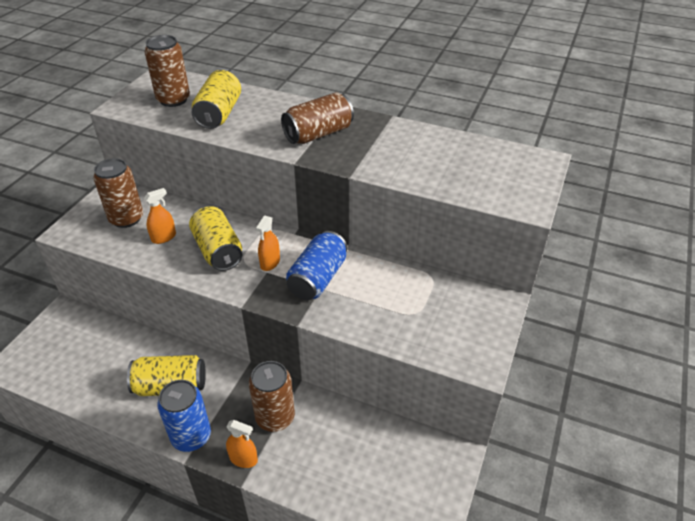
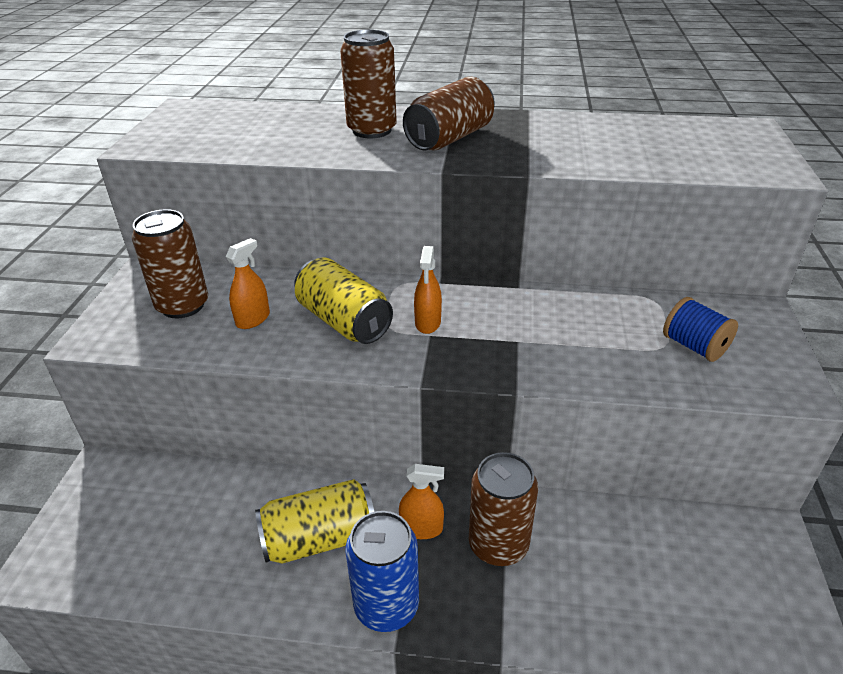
camera: 15 degrees left, 5 degrees down
brown can [145,35,190,107] -> brown can moved to [340,29,397,138]
yellow can [192,70,241,129] -> none
orange spray bottle [226,420,258,468] -> orange spray bottle moved to [399,464,444,539]
blue can [286,231,347,300] -> none
none -> blue spool [663,297,738,362]

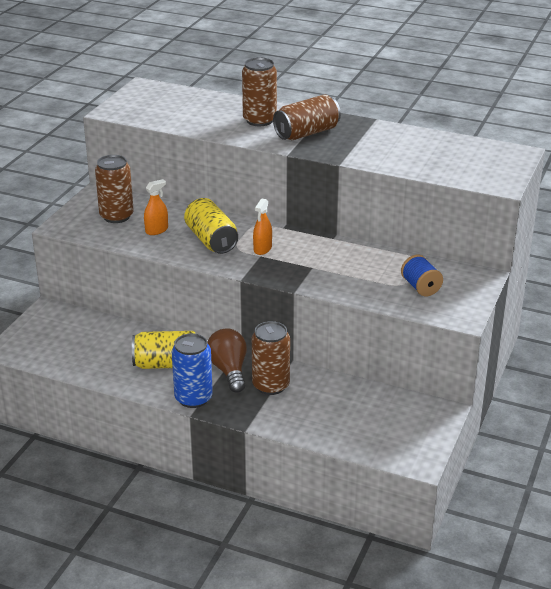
camera: 15 degrees right, 5 degrees down
orange spray bottle [399,464,444,539] -> brown light bulb [207,328,247,393]

